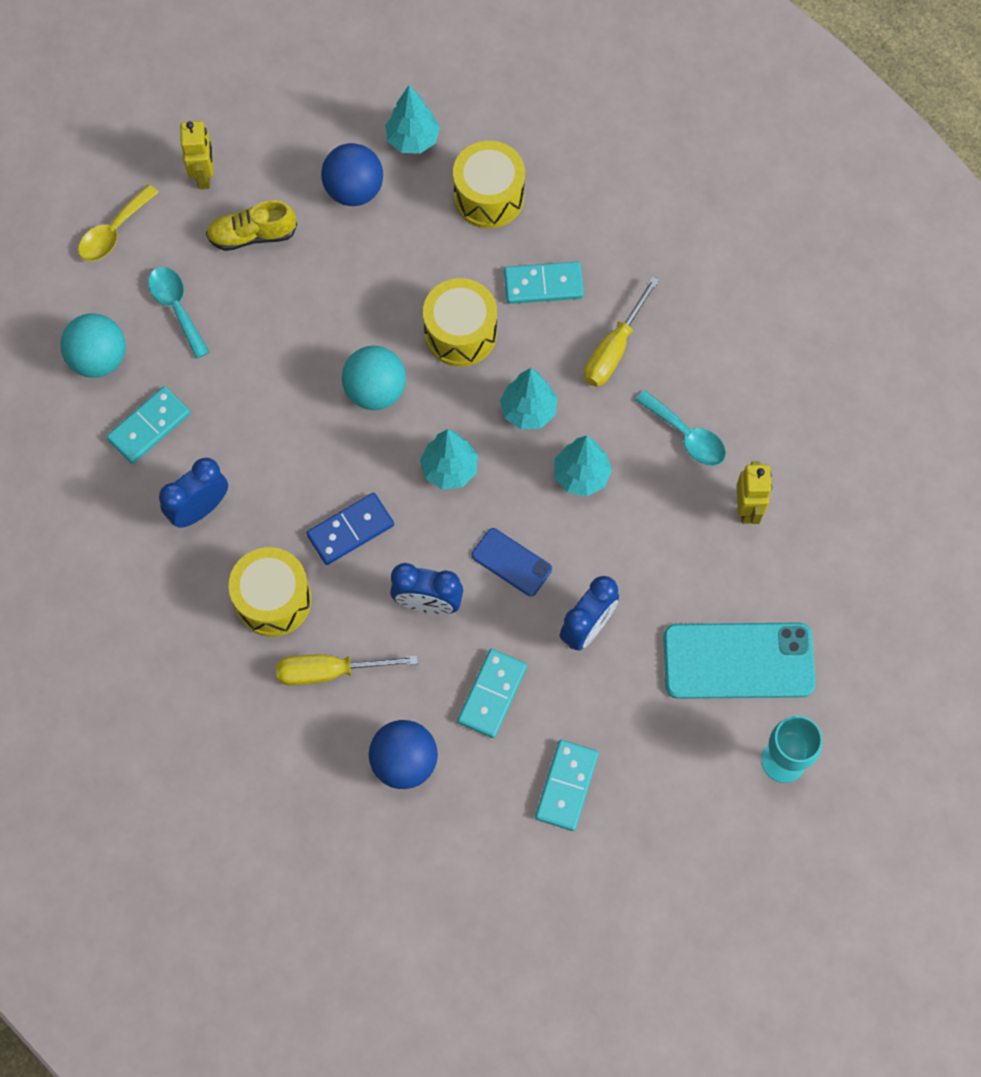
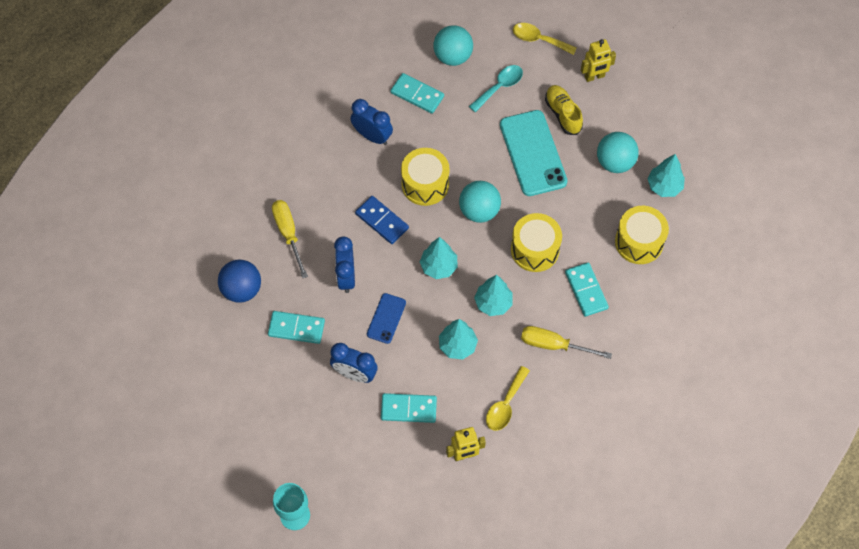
camera: 75 degrees right, 5 degrees down
yellow drum [229,547,312,637] -> yellow drum moved to [401,148,450,206]
blue ball [321,143,383,206] -> turquoise ball [597,132,639,173]
turquoise domino [535,740,599,831] -> turquoise domino moved to [381,393,437,423]
turquoise spoon [636,390,726,466] -> yellow spoon [486,366,530,431]
turquoise phone [663,623,815,699] -> turquoise phone moved to [500,110,567,196]

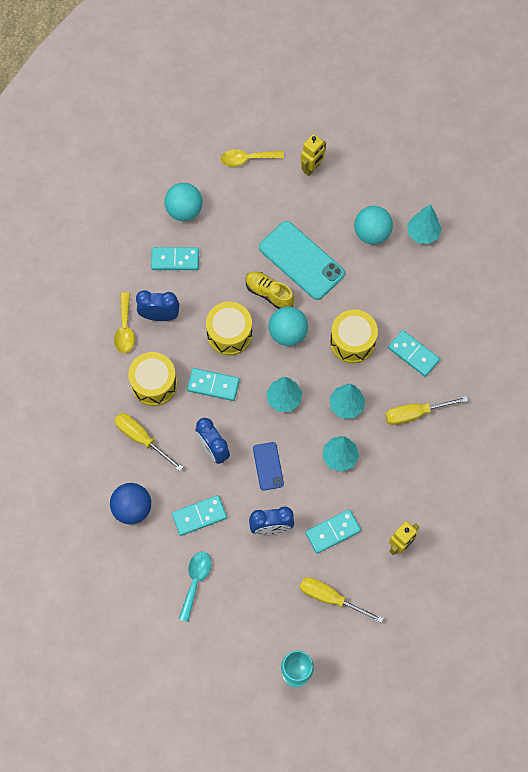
camera: 30 degrees left, 5 degrees up
blue domino [355,196,409,244] -> turquoise domino [187,368,240,401]
turquoise spoon [469,65,523,112] -> turquoise spoon moved to [179,552,211,622]
yellow spoon [486,366,530,431] -> yellow spoon moved to [114,292,135,353]
yellow shoe [545,85,583,135] -> yellow shoe moved to [245,271,294,309]
yellow drum [615,206,669,264] -> yellow drum moved to [128,352,177,406]
none -> yellow screwdriver [300,577,383,623]

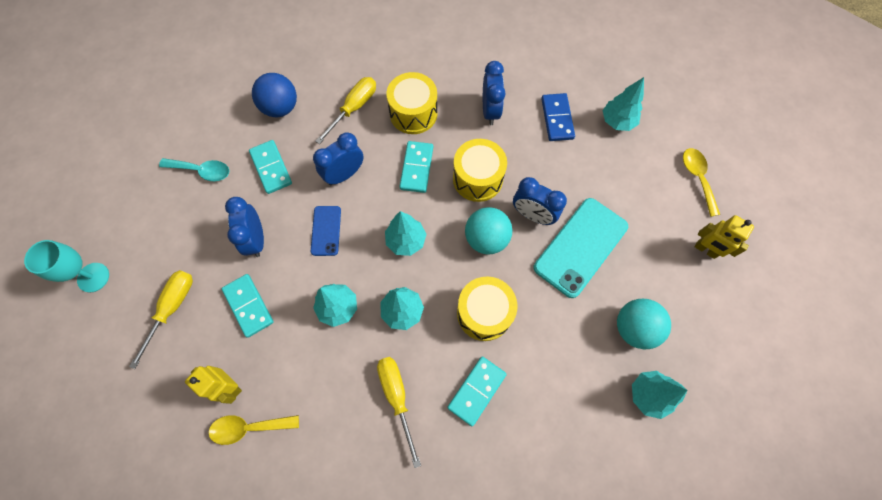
camera: 85 degrees right, 0 degrees up
yellow spoon [114,292,135,353] -> yellow spoon moved to [208,415,299,445]
turquoise domino [151,247,199,270] -> blue domino [541,93,575,141]
turquoise ball [164,183,203,221] -> turquoise tree [603,77,644,131]
yellow shoe [245,271,294,309] -> blue clock [513,177,567,225]
blue phone [253,442,284,491] -> blue phone turned 75 degrees counterclockwise [311,206,341,256]

